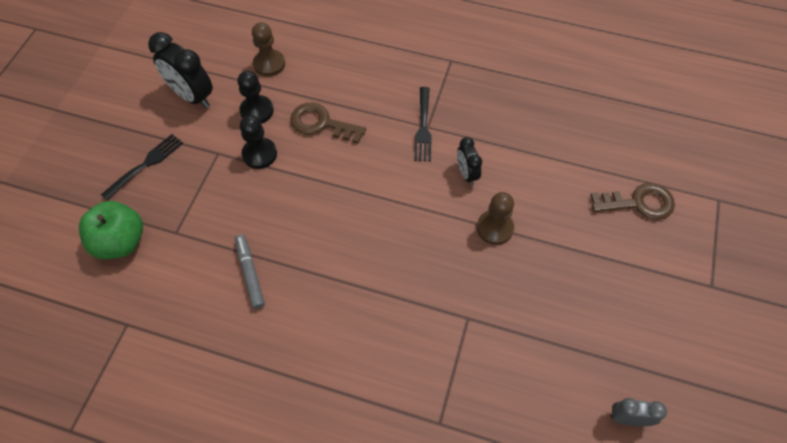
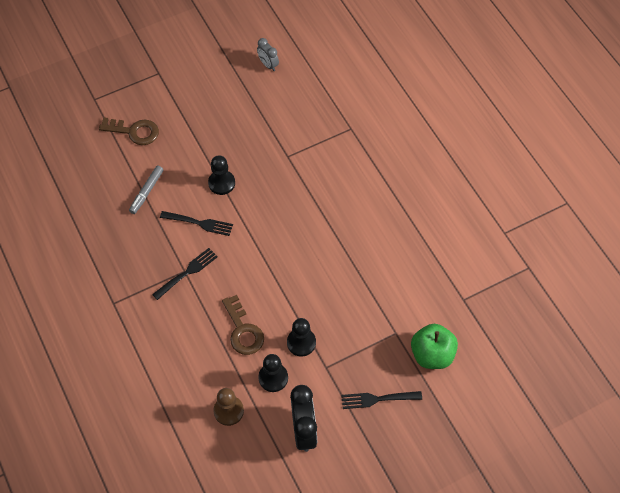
camera: 135 degrees left, 0 degrees up
grey marker [235,234,265,309] -> grey marker moved to [129,166,164,214]
black clock [457,137,482,185] -> black fork [160,211,233,236]
brown pawn [477,192,514,245] -> black pawn [208,155,235,195]
brown key [590,183,675,220] -> brown key turned 150 degrees clockwise [99,117,159,145]

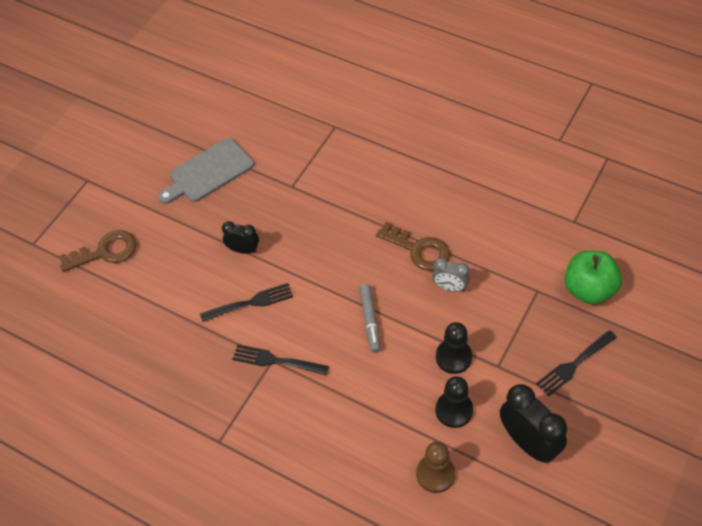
camera: 30 degrees left, 5 degrees down
grey marker [129,166,164,214] -> grey marker moved to [359,284,381,353]
black fork [152,248,218,300] -> black fork turned 90 degrees counterclockwise [232,344,329,376]
black pawn [208,155,235,195] -> black clock [222,221,259,254]
brown key [222,295,264,355] -> brown key moved to [376,222,450,271]
grey clock [257,38,279,71] -> grey clock moved to [432,258,470,292]
none -> grey cutting board [158,138,254,204]

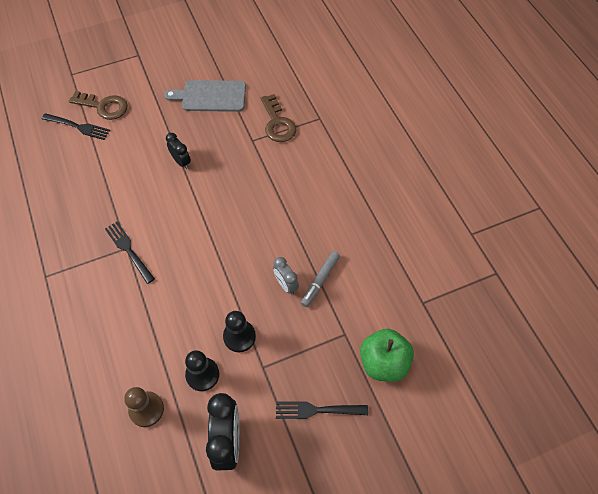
camera: 35 degrees right, 5 degrees up
black fork [200,283,293,322] -> black fork moved to [42,113,110,140]
grey marker [359,284,381,353] -> grey marker moved to [301,251,340,307]
brown key [376,222,450,271] -> brown key moved to [261,94,296,142]

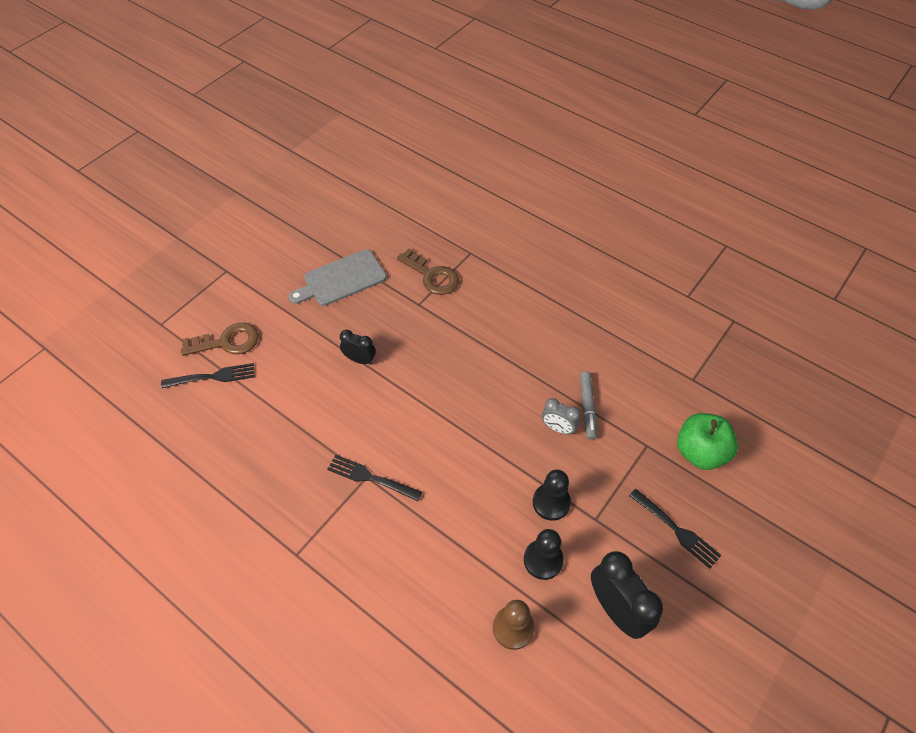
camera: 30 degrees left, 5 degrees down
black fork [276,402,368,419] -> black fork turned 105 degrees counterclockwise [629,489,721,569]

